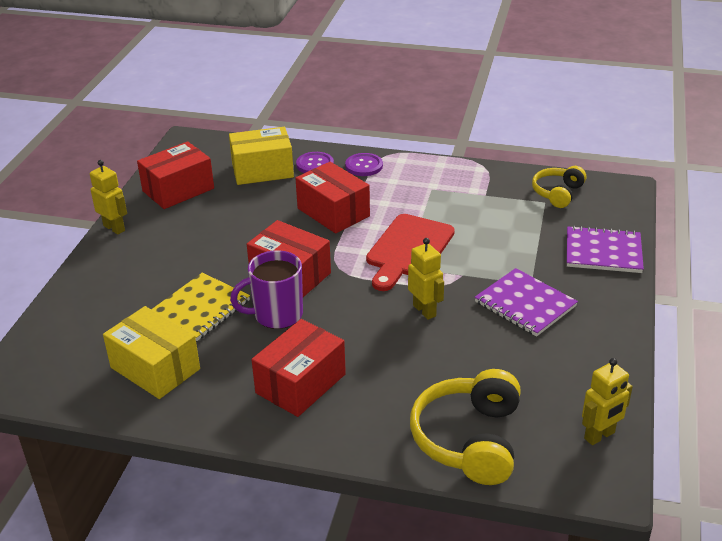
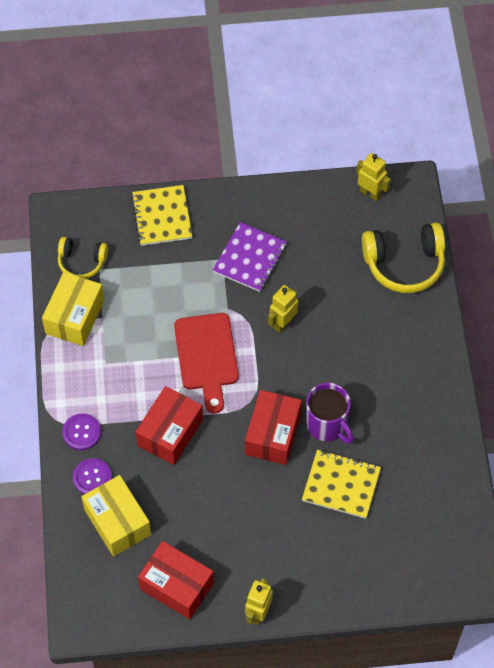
camera: 110 degrees left, 25 degrees up
yellow box [103,306,200,399] -> yellow box moved to [42,272,104,346]
red box [251,319,346,417] -> none
red cutting board [366,214,455,291] -> red cutting board turned 75 degrees clockwise [174,313,239,413]
purple notebook [567,226,644,273] -> yellow notebook [131,185,192,246]

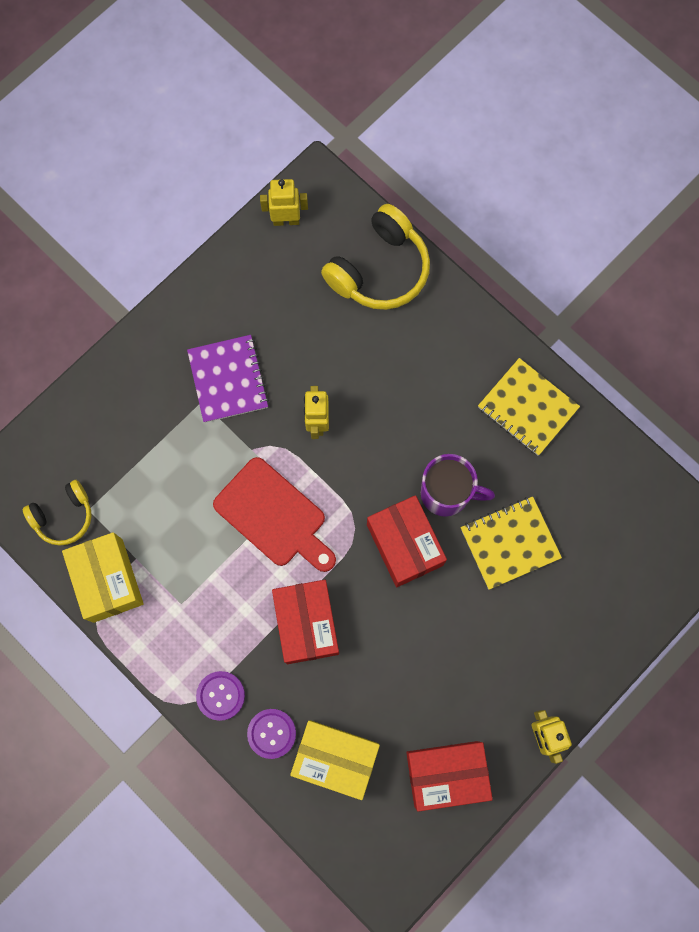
camera: 40 degrees left, 15 degrees up
yellow notebook [131,185,192,246] -> yellow notebook moved to [478,358,580,455]

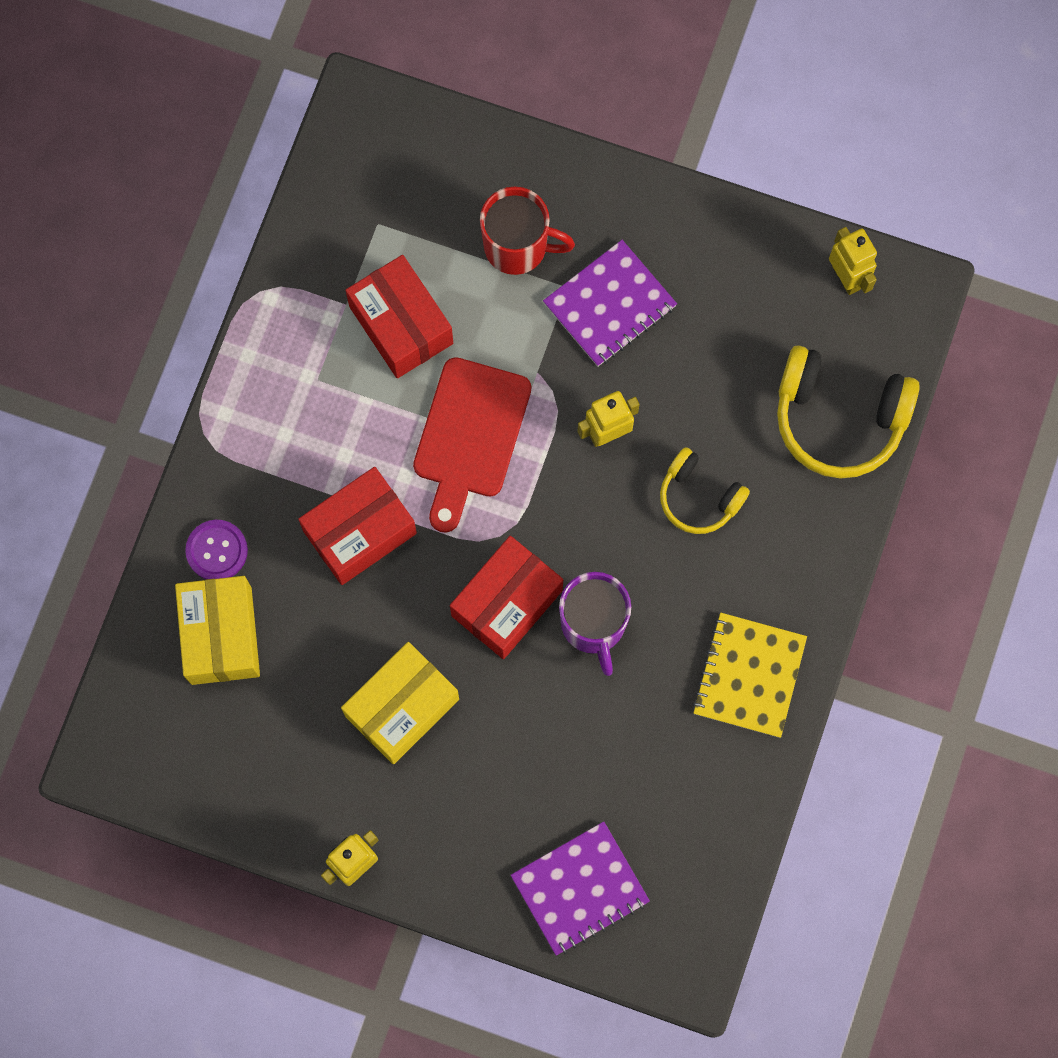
camera: 65 degrees right, 0 degrees up
yellow headphones [23,480,92,546] -> yellow headphones moved to [660,447,750,534]
yellow box [62,532,144,623] -> yellow box moved to [341,642,459,764]
purple button [196,671,245,721] -> none
red box [406,741,493,812] -> red box moved to [345,255,453,378]
yellow notebook [461,496,562,590] -> none
none -> red mug [480,187,575,275]
none -> purple notebook [511,821,650,956]

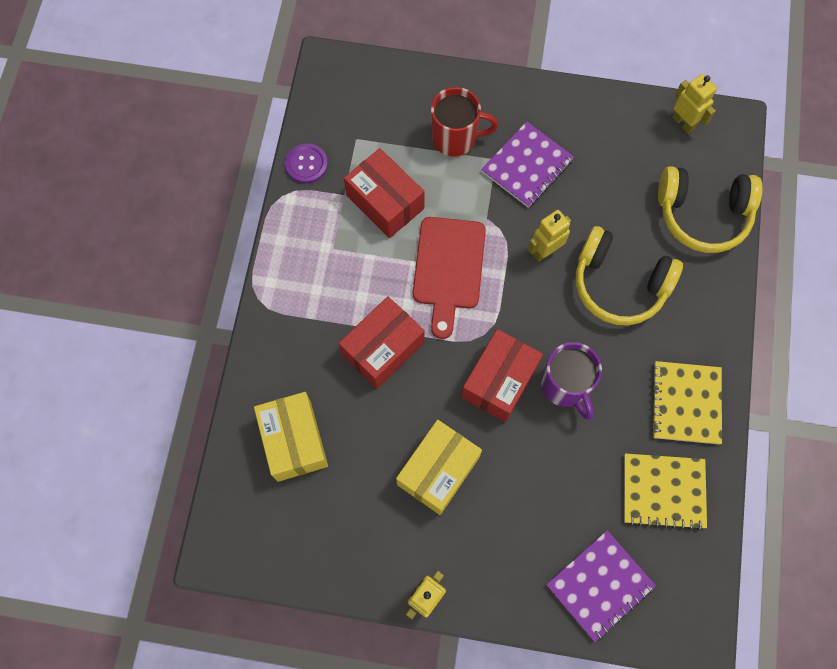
camera: 10 degrees left, 5 degrees down
purple button [185,520,248,579] -> purple button moved to [285,143,328,184]
yellow headphones [660,447,750,534] -> yellow headphones [576,226,683,326], size x1.66
none -> yellow notebook [624,453,707,530]

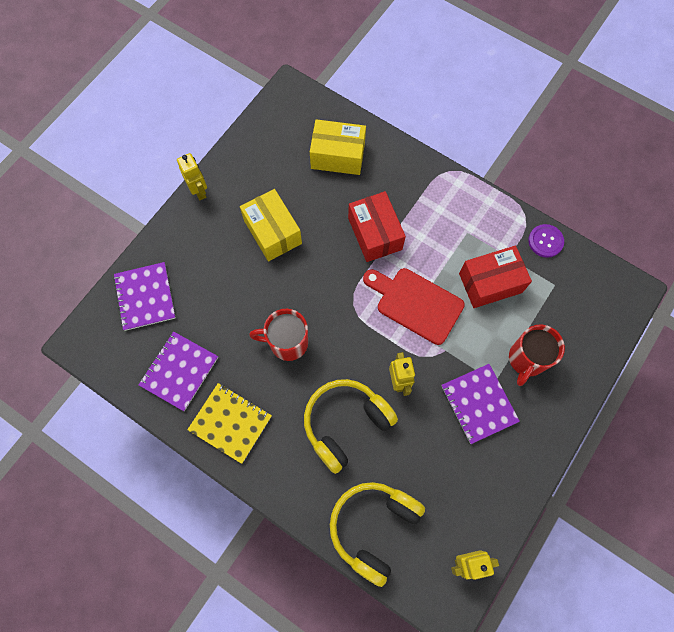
camera: 115 degrees right, 0 degrees up
red box [461,329,543,422] -> none
purple mug [541,342,602,420] -> red mug [249,309,308,361]
yellow notebook [624,453,707,530] -> purple notebook [139,332,218,411]

